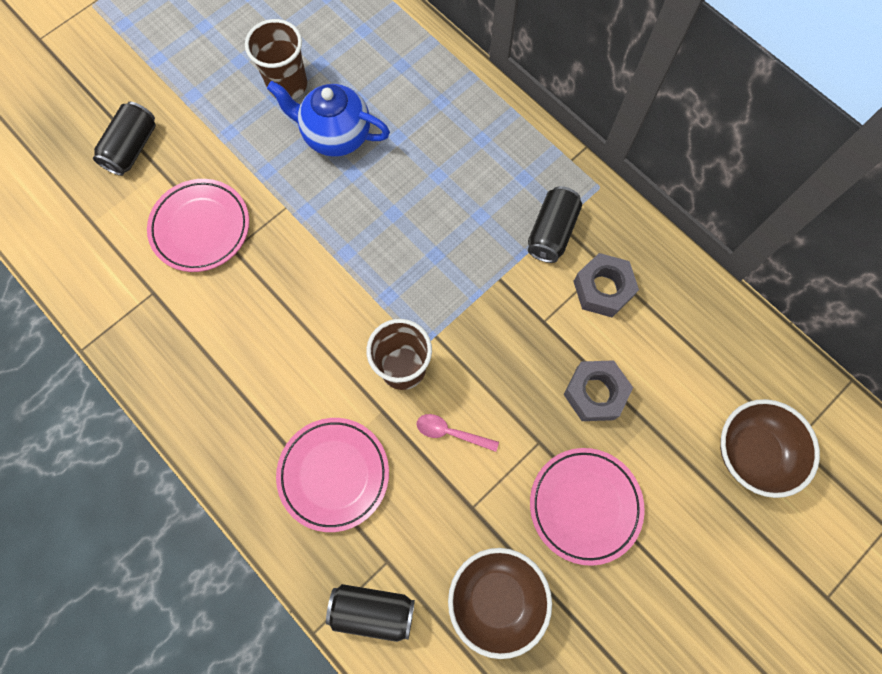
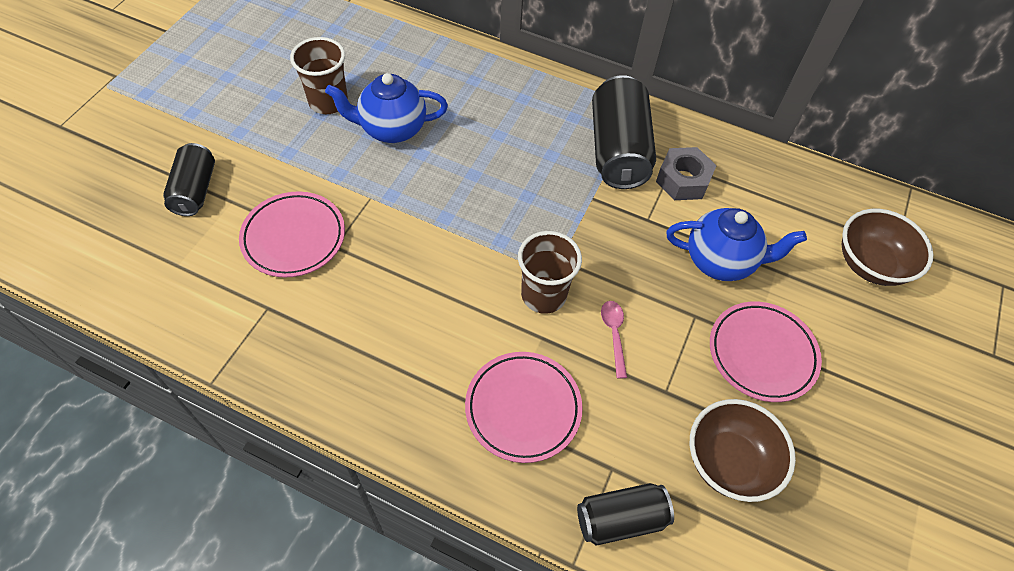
camera: 25 degrees left, 15 degrees down
pink spoon [417,414,499,452] -> pink spoon turned 90 degrees clockwise [601,301,627,379]
black can [528,186,582,263] -> black can [592,75,656,189], size x1.66
grey nut [564,360,633,421] -> blue teapot [666,208,807,281]

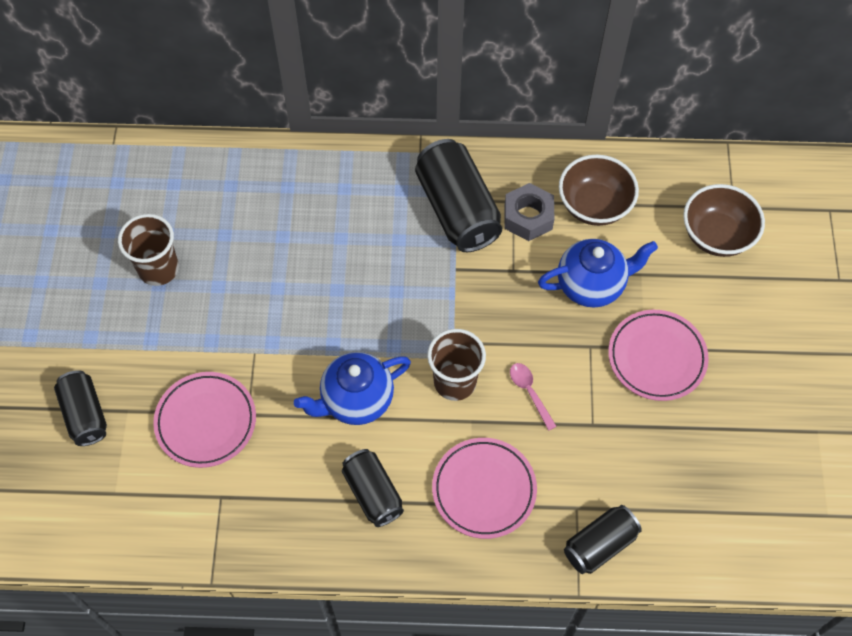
camera: 20 degrees left, 5 degrees up
blue teapot [325,73,448,143] -> blue teapot moved to [294,352,411,425]
brown bowl [690,399,796,502] -> brown bowl moved to [559,154,639,226]
none -> black can [342,449,404,527]

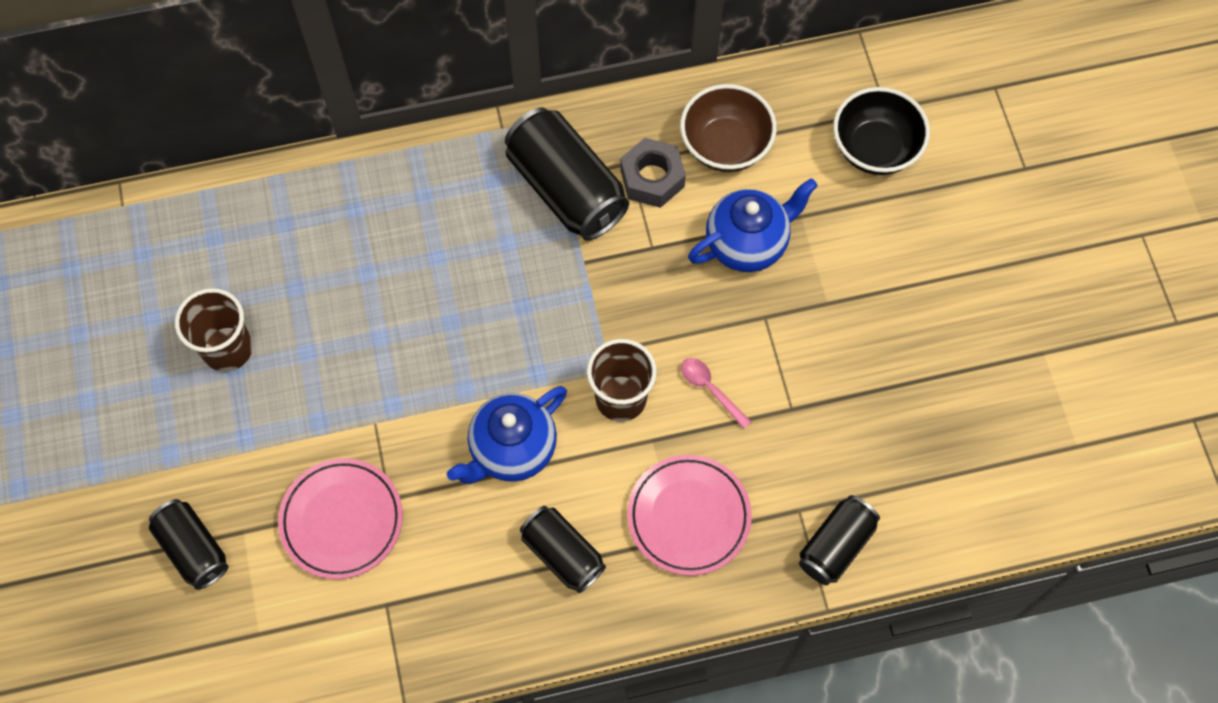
camera: 15 degrees left, 5 degrees up
pink plate [608,310,709,401] -> none
brown bowl [683,184,765,257] -> black bowl [833,87,930,175]

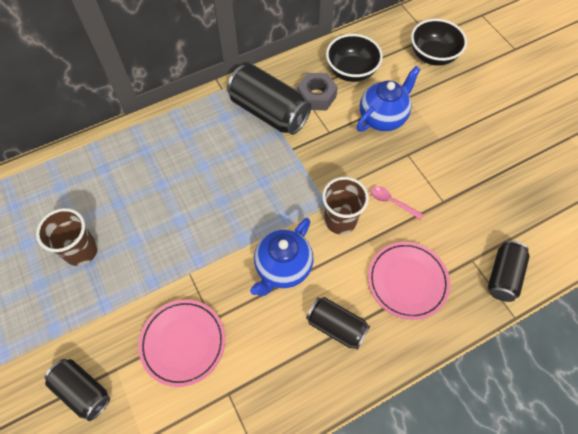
camera: 15 degrees left, 5 degrees down
brown bowl [680,84,777,172] -> black bowl [326,34,383,82]

